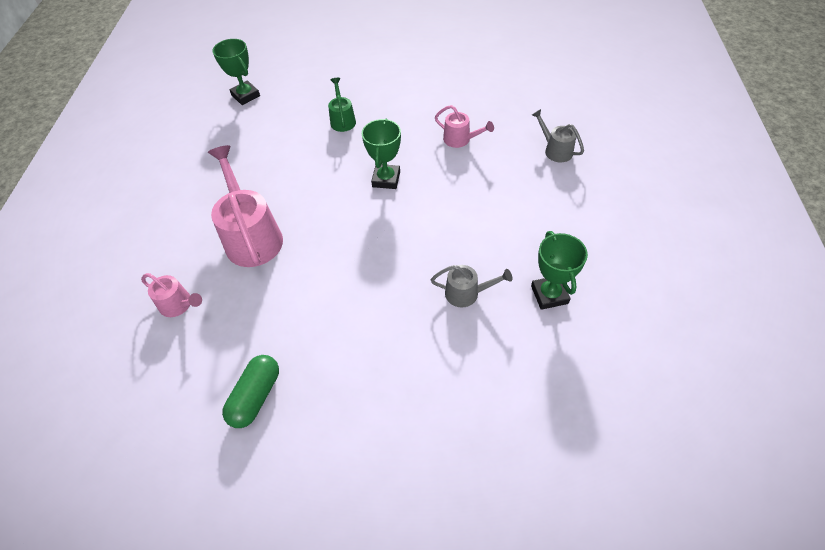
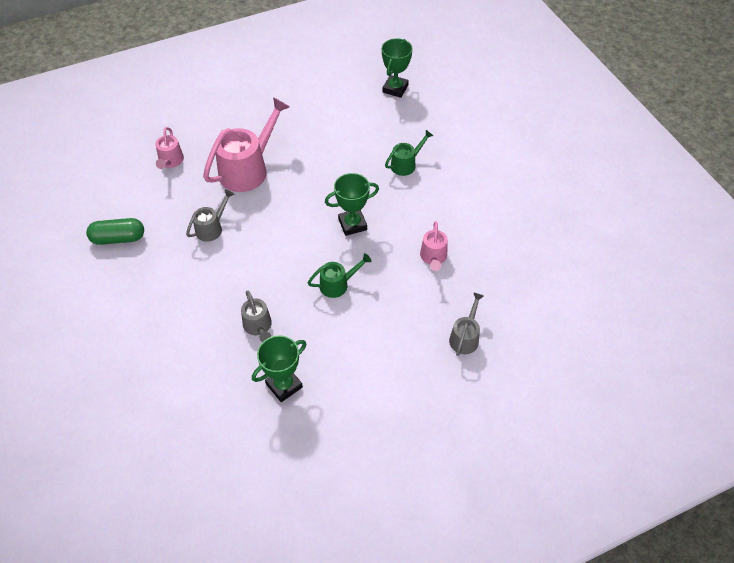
camera: 60 degrees right, 0 degrees up
none -> grey watering can [186,189,234,242]
none -> green watering can [308,253,372,298]

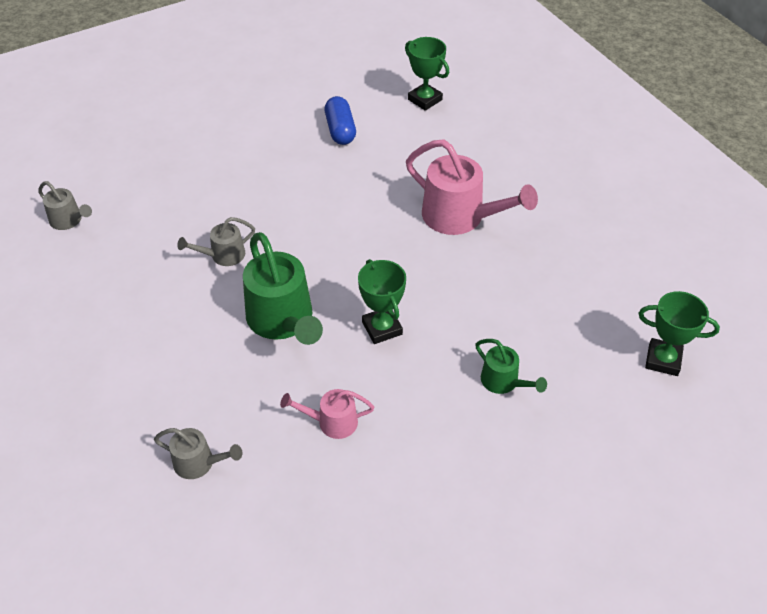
camera: 85 degrees right, 5 degrees down
green capsule [86,218,144,245] -> blue capsule [325,96,356,145]
pink watering can [155,127,184,169] -> none
grey watering can [186,189,234,242] -> grey watering can moved to [38,181,92,230]
green trophy [252,335,307,402] -> green trophy moved to [405,37,449,111]
green watering can [308,253,372,298] -> green watering can [243,232,323,345], size x1.90

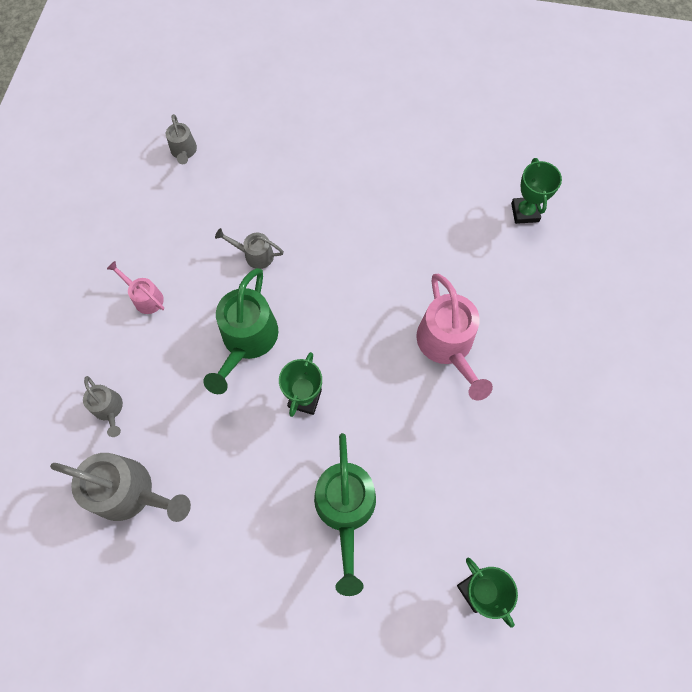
camera: 40 degrees right, 20 degrees up
pink watering can [280,389,374,439] -> pink watering can moved to [107,261,164,314]
blue capsule [325,96,356,145] -> none
green watering can [475,339,547,394] -> green watering can [314,433,376,596], size x1.90
none -> grey watering can [50,453,191,522]

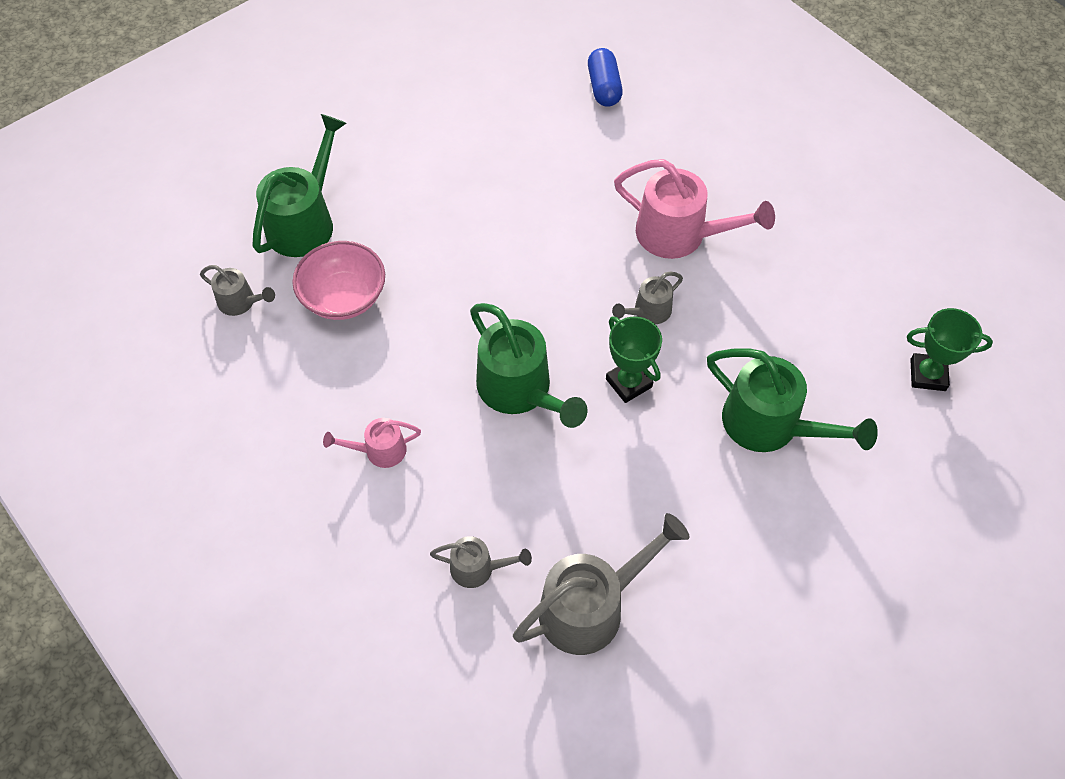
camera: 50 degrees left, 10 degrees down
grey watering can [215,228,284,269] -> grey watering can moved to [612,272,683,324]
green trophy [511,158,562,224] -> blue capsule [588,48,623,107]
none -> green watering can [252,114,347,257]
none -> pink bowl [292,241,385,320]

